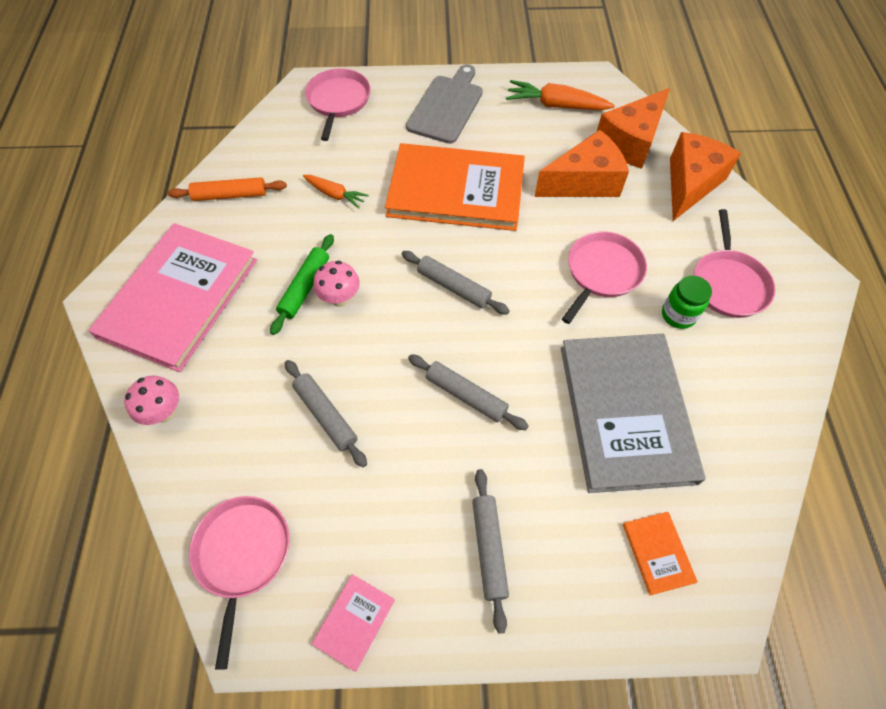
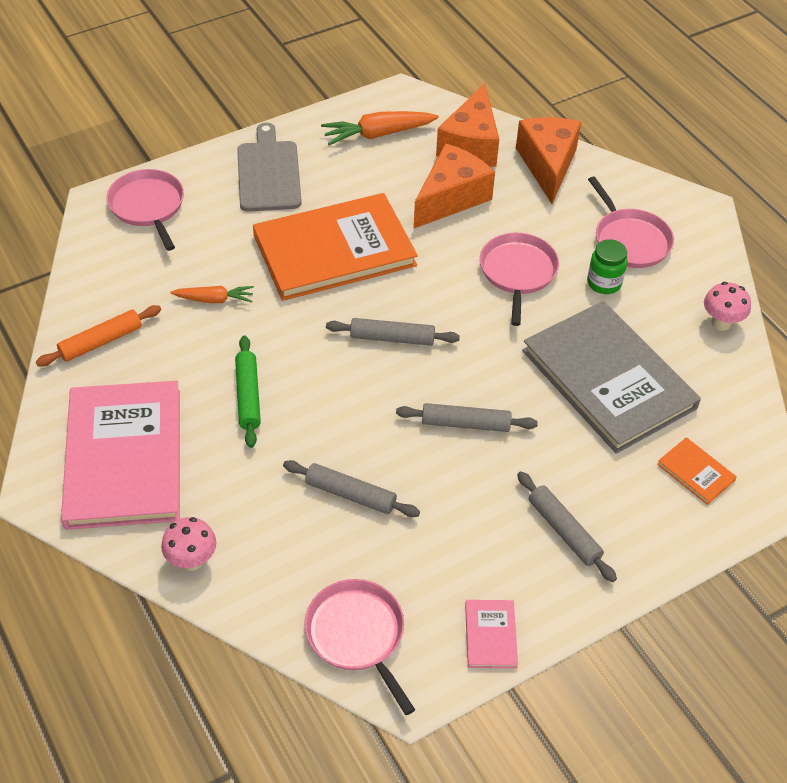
camera: 30 degrees left, 10 degrees down
pink mushroom [313,261,360,307] -> pink mushroom moved to [704,282,751,331]

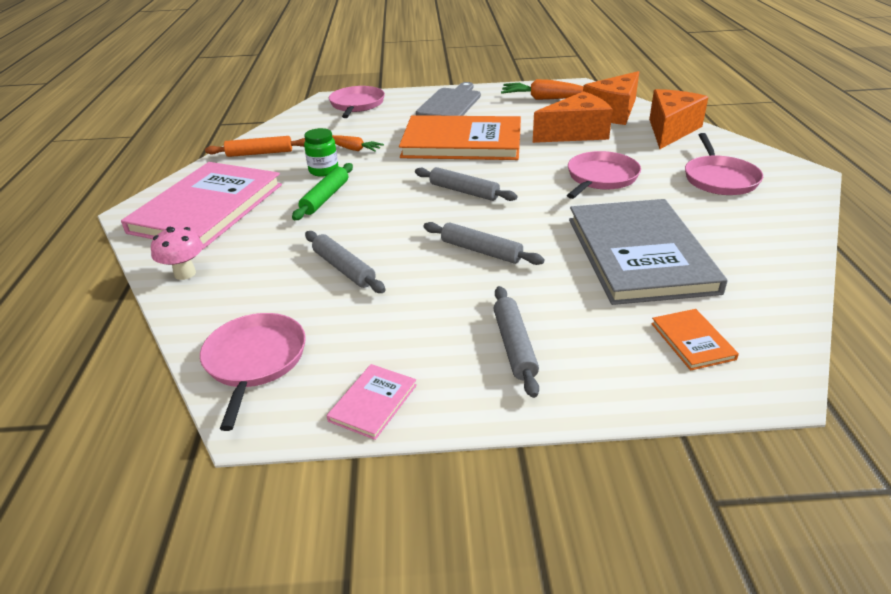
camera: 30 degrees right, 15 degrees down
green jar [587,239,628,294] -> green jar moved to [304,128,338,177]
pink mushroom [704,282,751,331] -> none

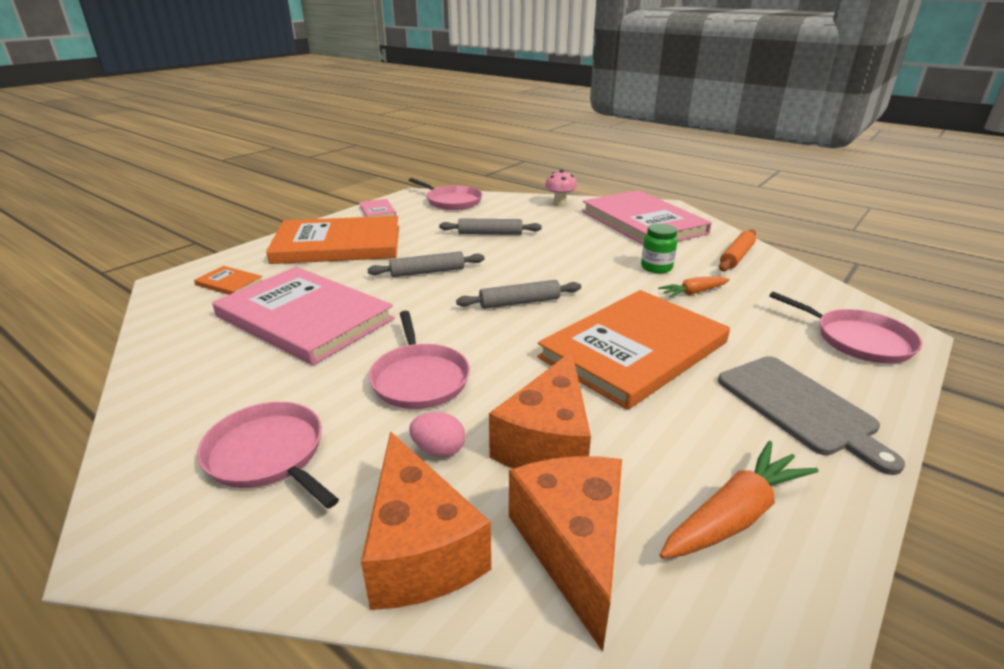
camera: 130 degrees right, 5 degrees down
green rolling pin [292,163,353,220] -> none
grey rolling pin [493,286,539,398] -> orange book [266,216,399,264]
grey book [569,199,727,305] -> pink book [212,267,394,365]
none -> pink egg [409,412,465,457]

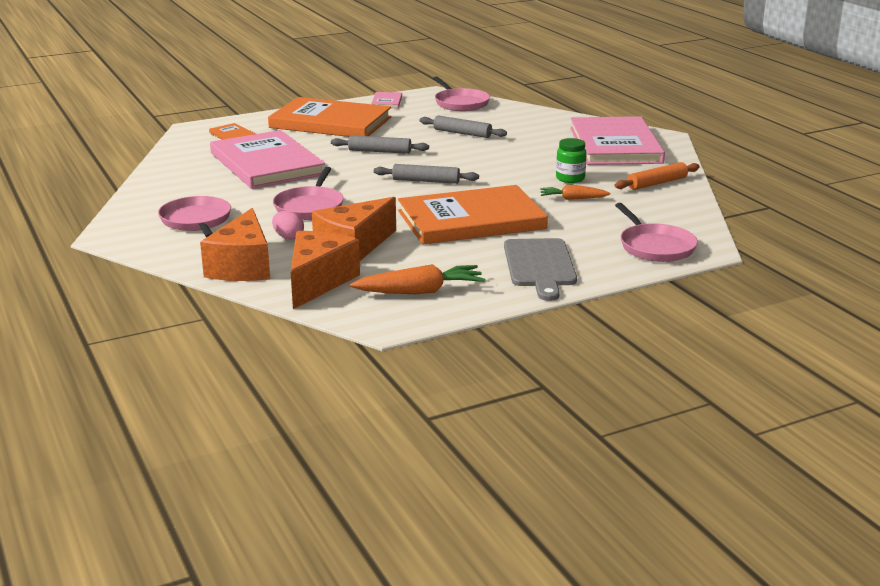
camera: 25 degrees right, 5 degrees down
pink mushroom [545,169,577,207] -> none

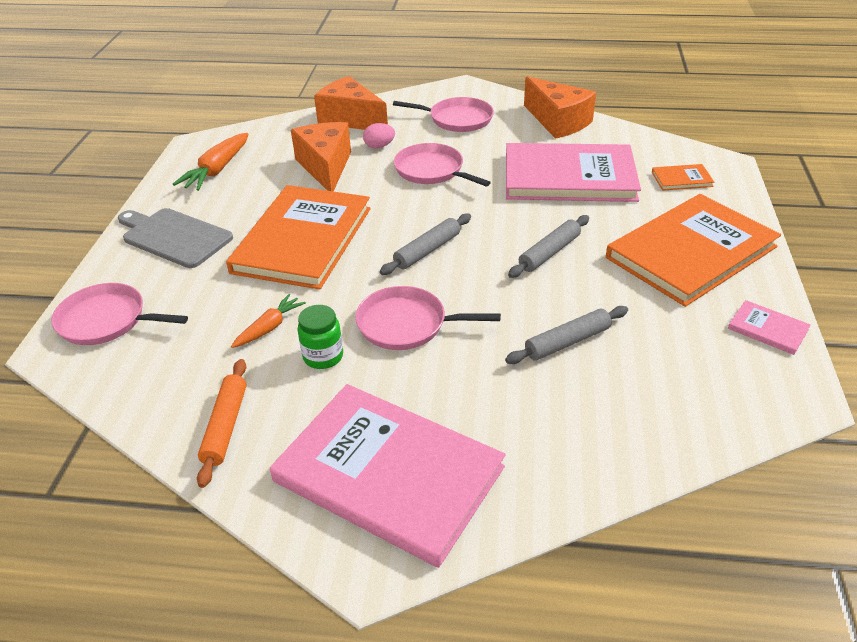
camera: 125 degrees right, 15 degrees up
orange cheese [291,231,360,309] -> orange cheese moved to [524,77,596,139]
pink pan [433,76,490,111] -> pink pan moved to [355,286,501,350]

